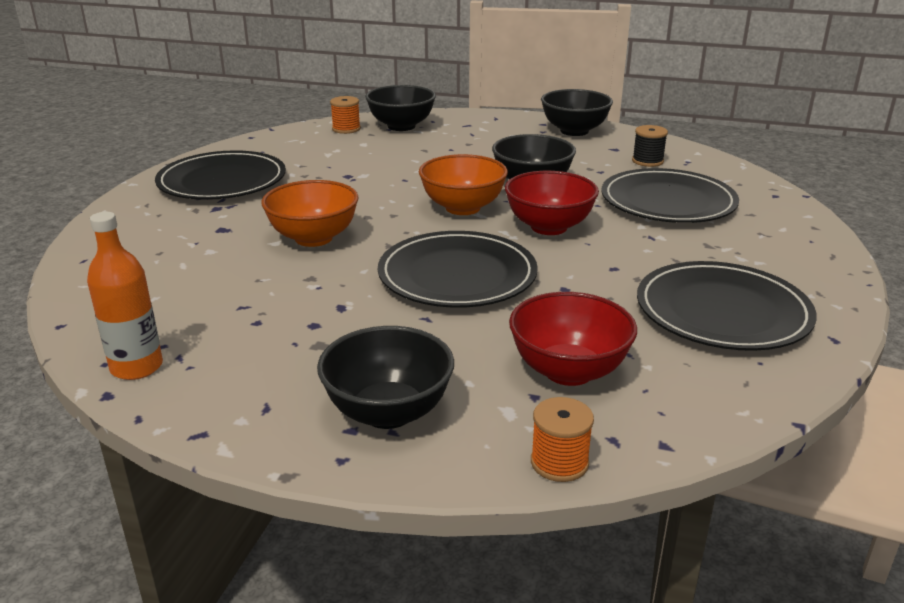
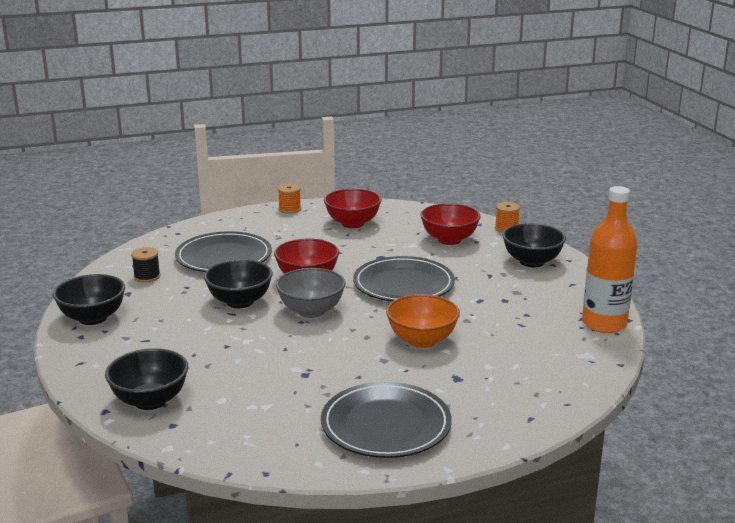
camera: 125 degrees left, 5 degrees down
orange bottle [87,212,163,380] -> orange bottle [582,186,637,333], size x1.51
orange spool [330,96,361,134] -> orange spool moved to [278,184,301,214]
orange bowl [419,154,508,215] -> grey bowl [276,268,346,318]
black plate [637,261,816,351] -> red bowl [324,189,382,228]

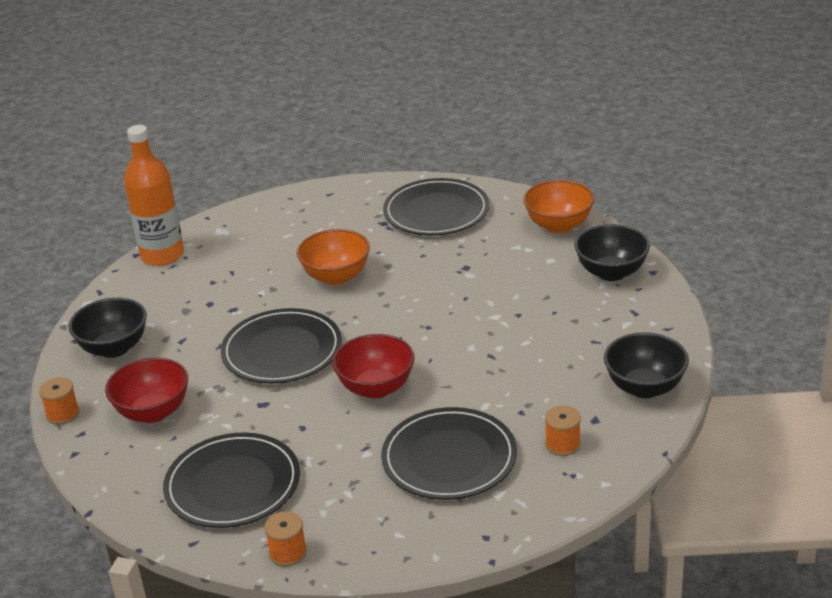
camera: 150 degrees left, 10 degrees up
black spool [131,247,161,283] -> orange spool [545,405,581,456]
black bowl [204,259,273,308] -> none
grey bowl [276,268,346,318] -> none
red bowl [324,189,382,228] -> black plate [163,433,300,528]
none -> orange bowl [523,180,595,233]

